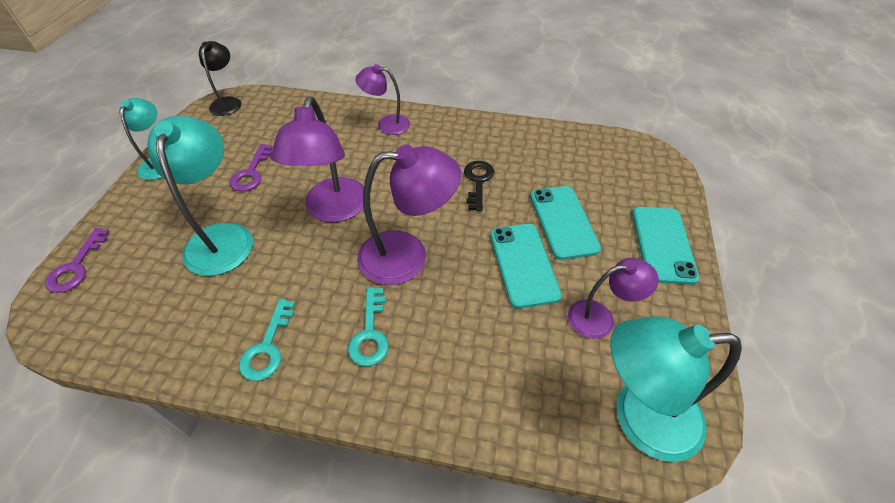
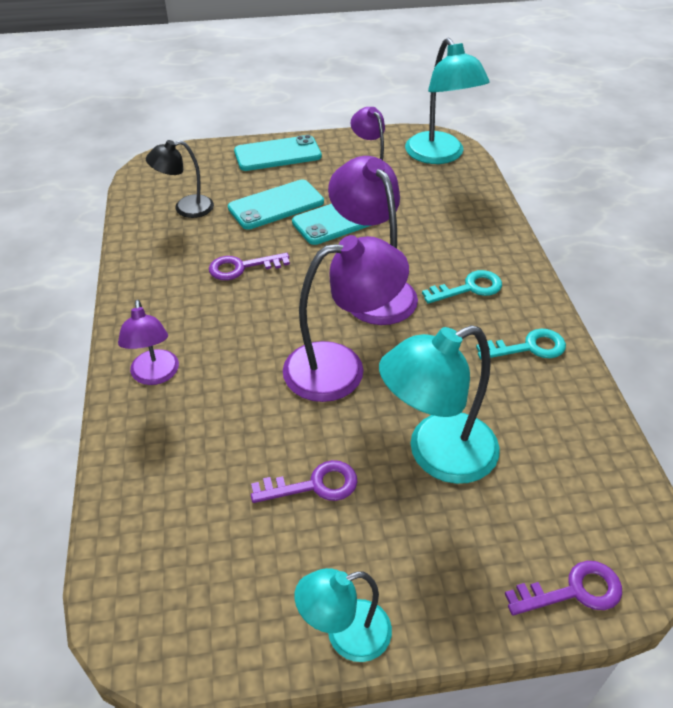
camera: 110 degrees left, 5 degrees down
black lamp [199,41,241,116] -> black lamp moved to [146,140,214,218]
black key [464,161,494,211] -> purple key [209,253,290,280]

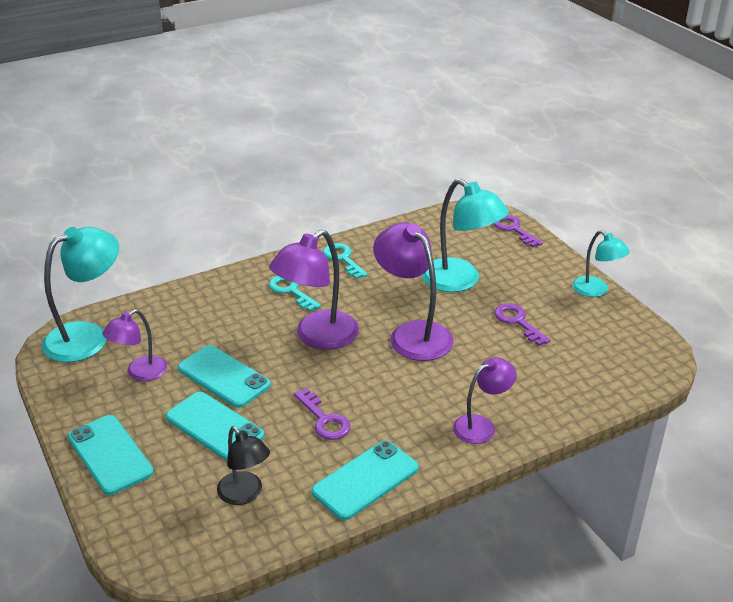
camera: 110 degrees left, 10 degrees down
none -> turquoise phone [312,441,419,520]

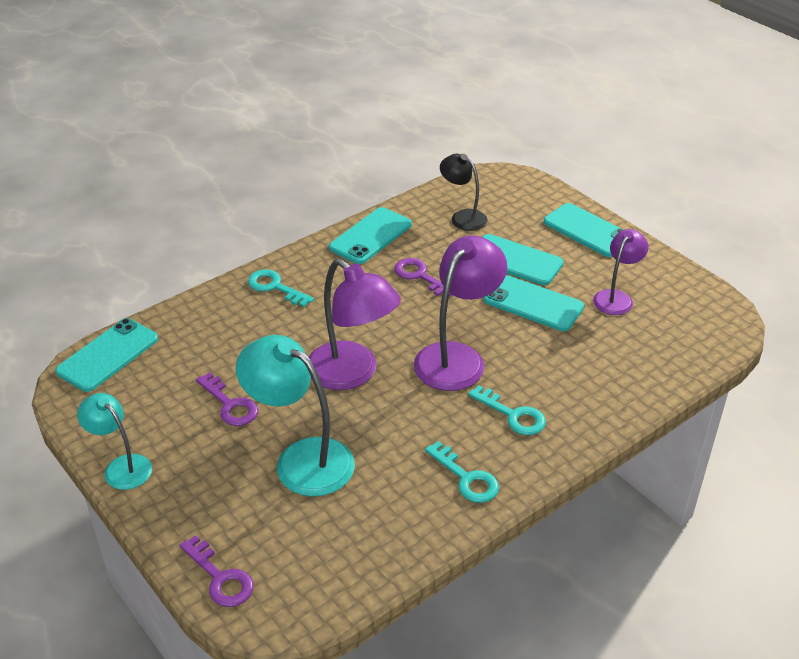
camera: 170 degrees right, 5 degrees up
turquoise lamp [42,227,119,362] -> none
purple lamp [453,357,517,444] -> turquoise key [248,269,314,307]
none -> turquoise phone [55,318,158,392]

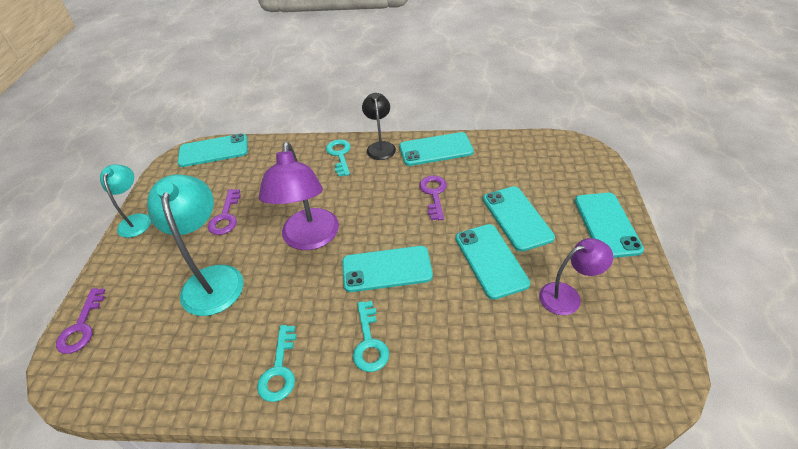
camera: 45 degrees right, 5 degrees up
purple lamp [414,235,507,391] -> turquoise phone [342,246,433,292]
black lamp [440,154,487,231] -> black lamp moved to [362,93,396,160]

